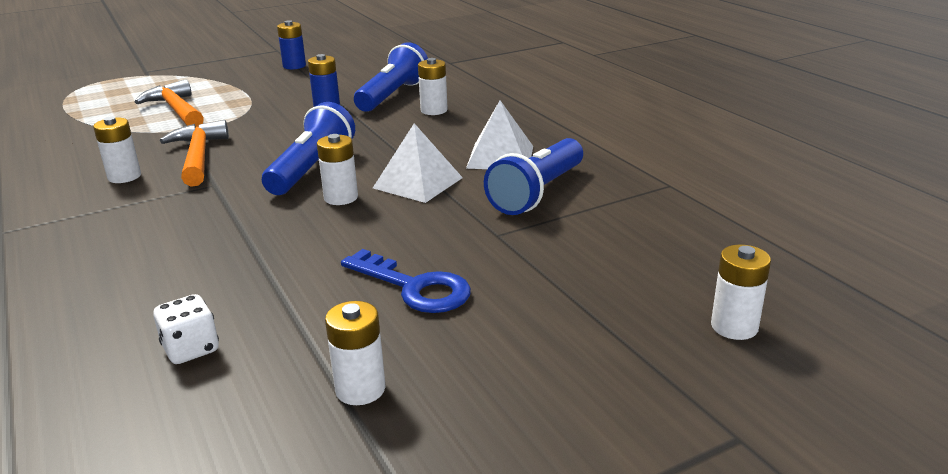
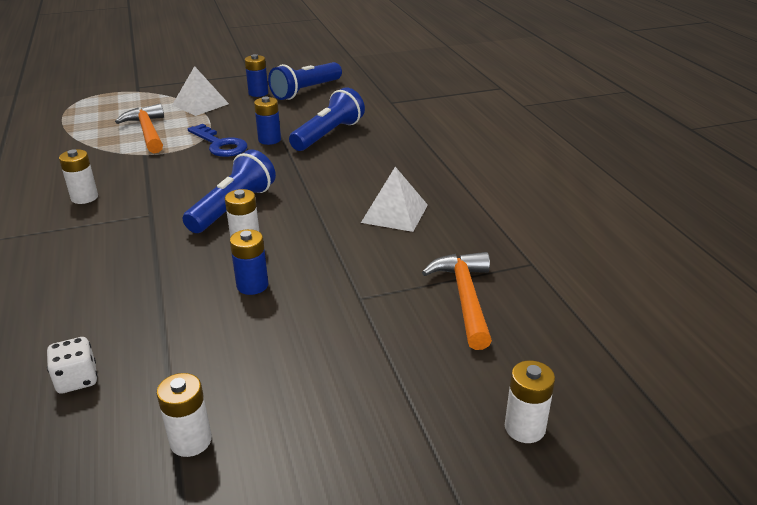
camera: 10 degrees right, 5 degrees up
orange hammer [160,120,229,187] -> orange hammer moved to [422,252,492,350]
blue key [341,249,471,313] -> blue key moved to [188,124,248,157]
white pyramid [373,123,463,203] -> white pyramid moved to [172,66,229,116]
white battery [418,58,448,115] -> none
blue flashlight [484,138,583,215] -> blue flashlight moved to [268,62,342,100]
none -> blue battery [230,229,268,295]

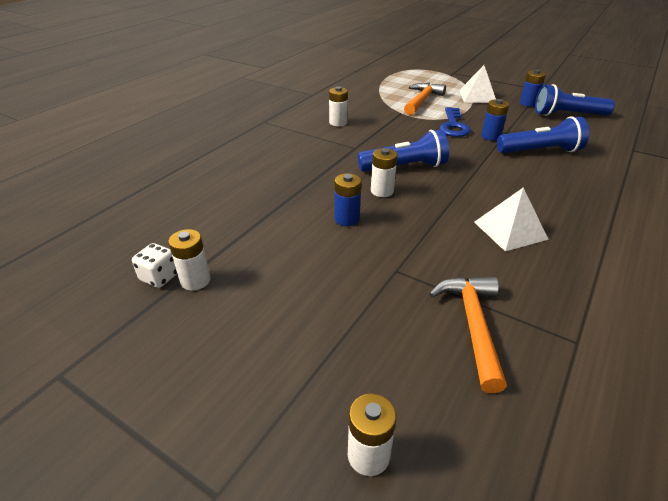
camera: 50 degrees right, 5 degrees up
white dice [47,337,98,394] -> white dice moved to [132,243,177,288]
orange hammer [422,252,492,350] -> orange hammer turned 45 degrees counterclockwise [429,276,507,393]

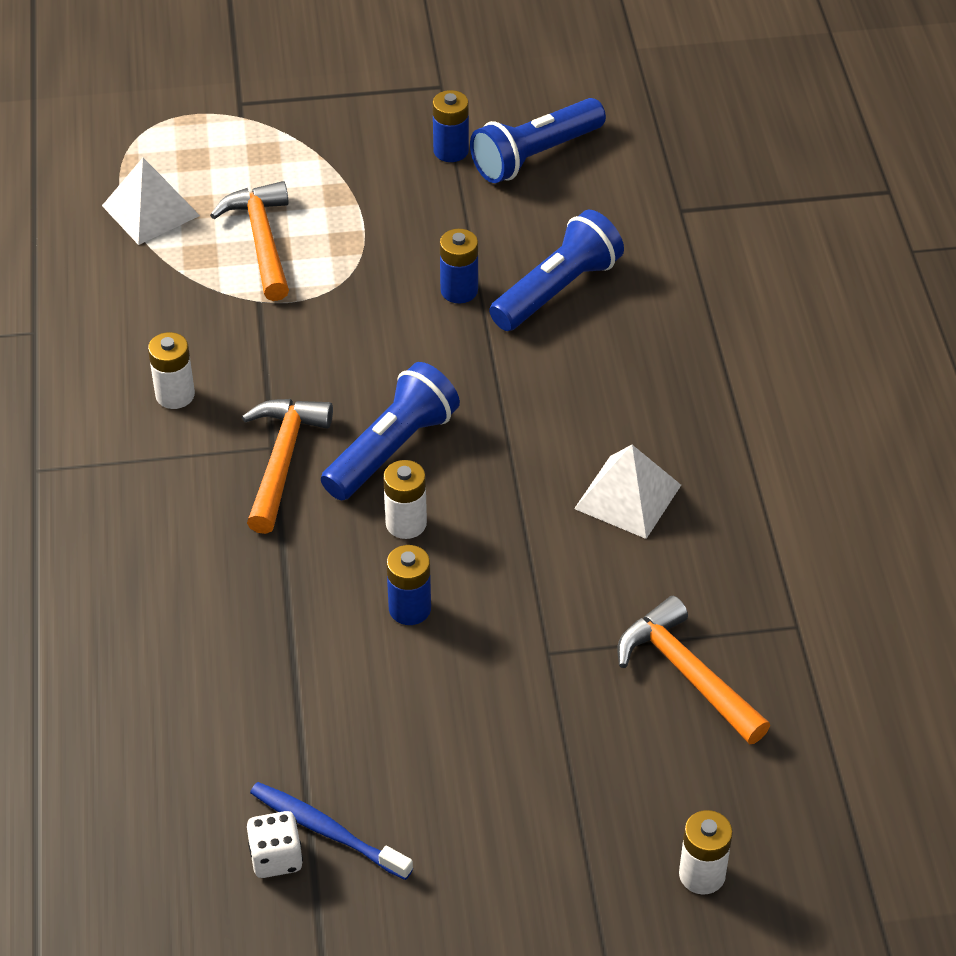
camera: 40 degrees left, 10 degrees up
white battery [168,229,211,290] -> blue toothbrush [250,782,413,880]
blue key [439,107,471,137] -> none
white pyramid [459,65,496,103] -> white pyramid moved to [102,158,200,245]
none -> orange hammer [242,399,333,534]

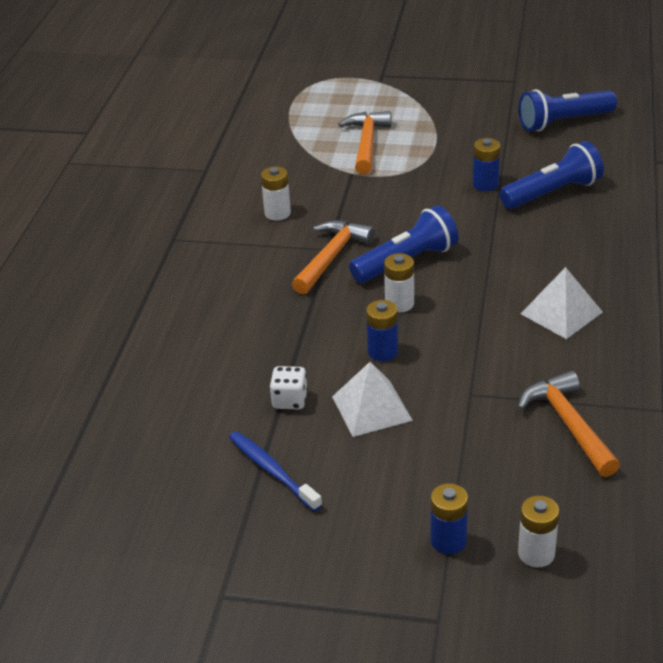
camera: 20 degrees right, 10 degrees down
white pyramid [102,158,200,245] -> white pyramid moved to [332,362,413,437]
white dice [247,811,303,878] -> white dice moved to [269,366,308,409]
blue battery [432,90,469,162] -> blue battery moved to [431,483,468,554]

